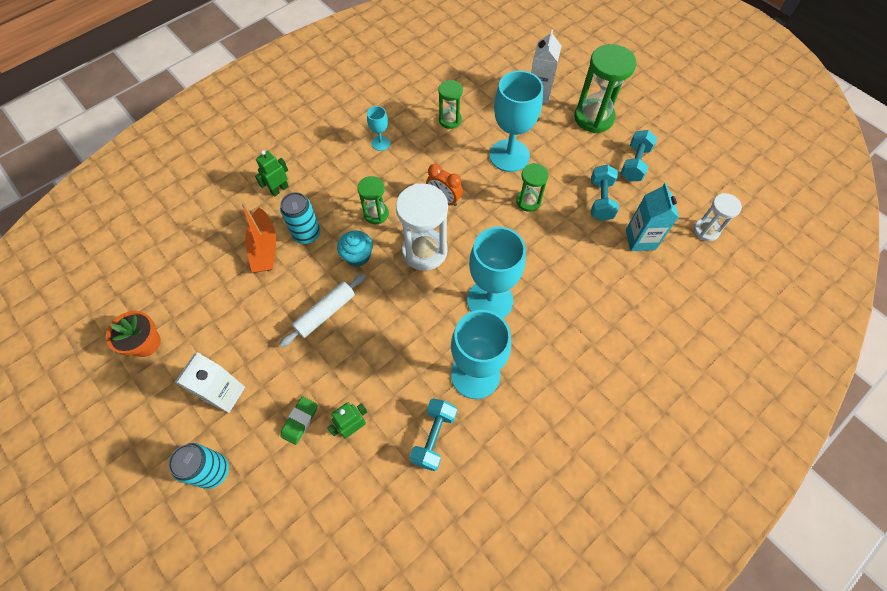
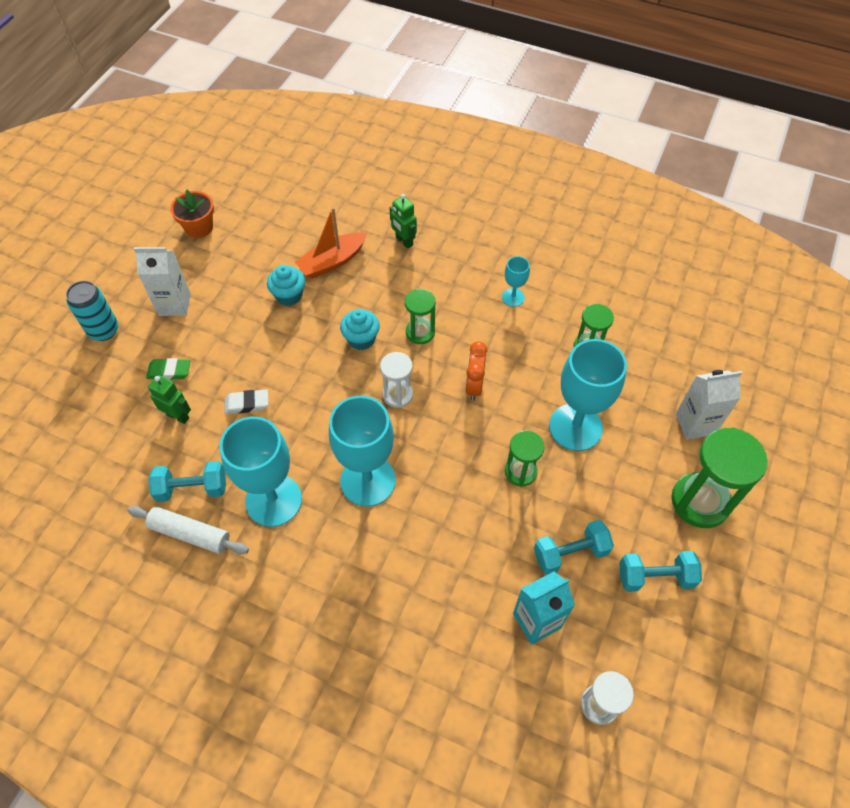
camera: 65 degrees right, 5 degrees down
green robot [255,150,289,197] -> green robot turned 150 degrees counterclockwise [390,194,417,249]
white rolling pin [279,274,366,347] -> white rolling pin moved to [127,506,249,554]
turquoise can [280,192,320,244] -> none
white hourglass [396,183,448,271] -> white hourglass [380,352,413,408], size x0.57
none -> white eraser [224,389,268,414]
none -> turquoise cupcake [267,265,305,306]

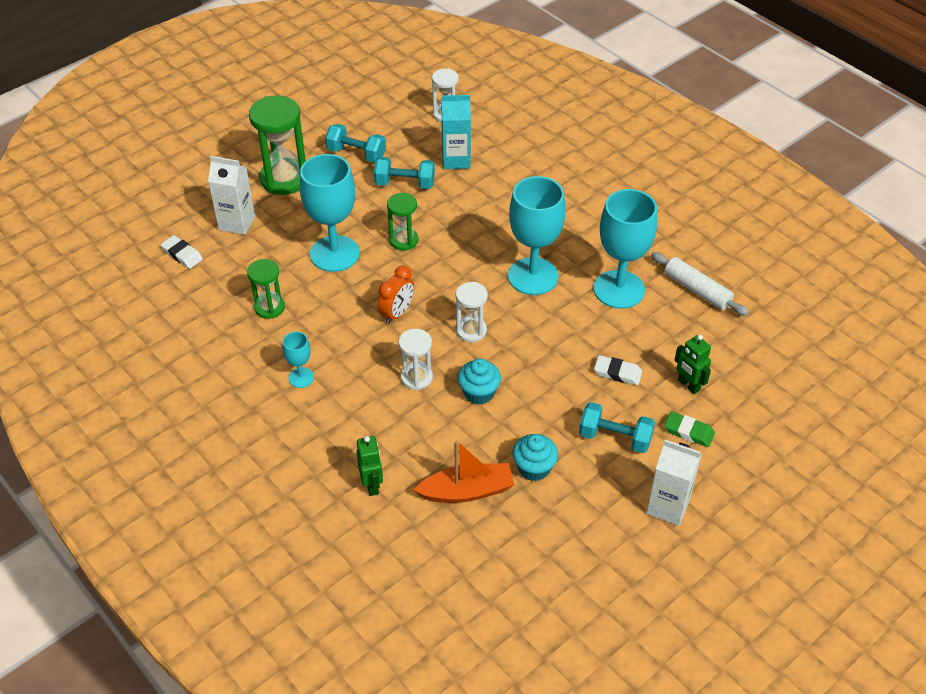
camera: 155 degrees left, 10 degrees down
turquoise can [66,281,119,341] -> none
turquoise dumbbell [148,461,226,502] -> turquoise dumbbell moved to [579,402,655,453]
orange flower pot [170,190,214,238] -> none
green hourglass [405,289,435,344] -> white hourglass [398,329,433,391]
none -> white eraser [161,235,203,269]

